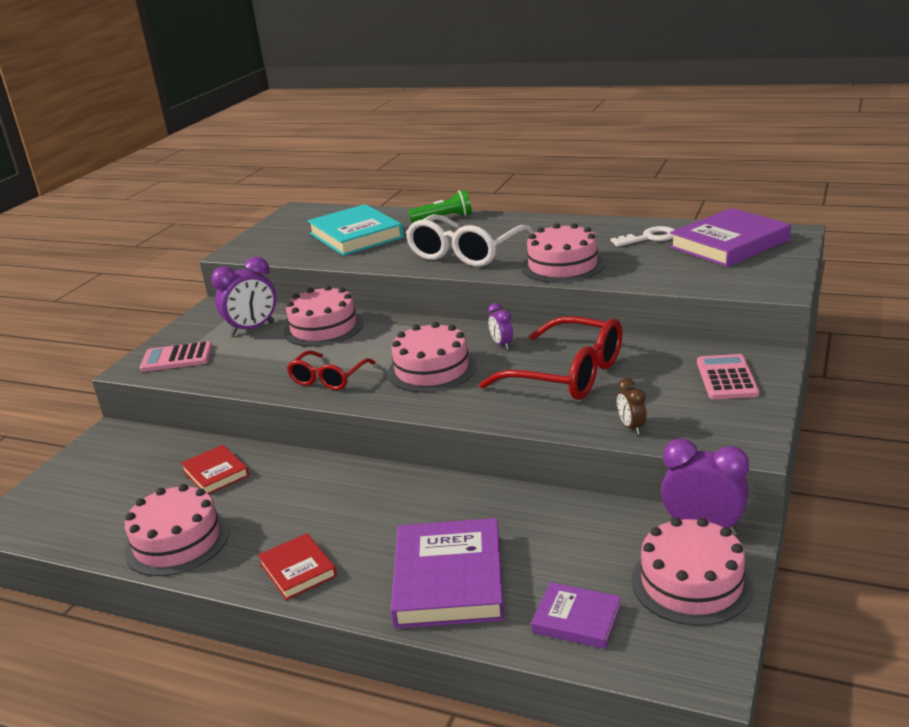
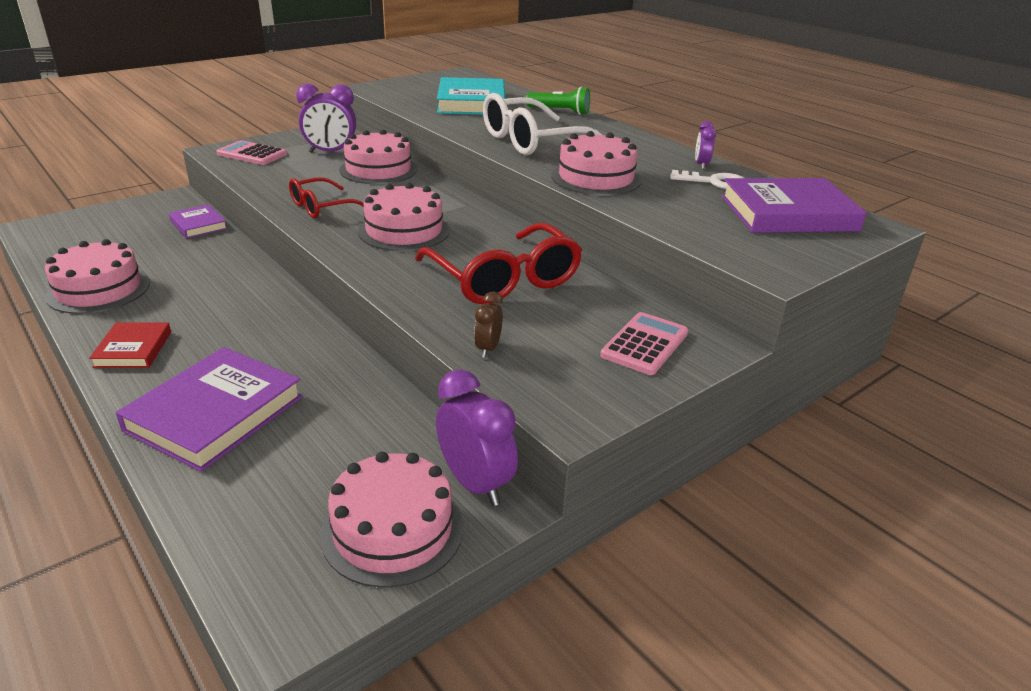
camera: 25 degrees right, 5 degrees up
red book [181,445,249,494] -> none
purple clock [488,303,513,350] -> purple clock moved to [695,121,716,169]
purple book [531,582,621,649] -> purple book moved to [169,204,228,238]

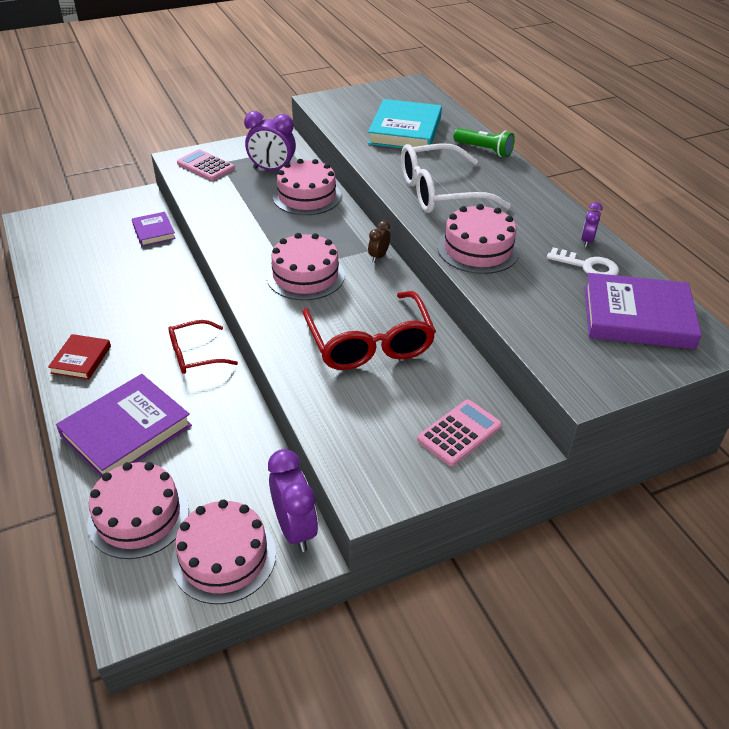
camera: 15 degrees right, 10 degrees up
pink cake [45,239,150,314] -> pink cake moved to [87,462,189,559]
red glasses [289,177,364,218] -> red glasses moved to [168,320,238,374]
brown clock [474,292,503,358] -> brown clock moved to [368,221,390,262]

